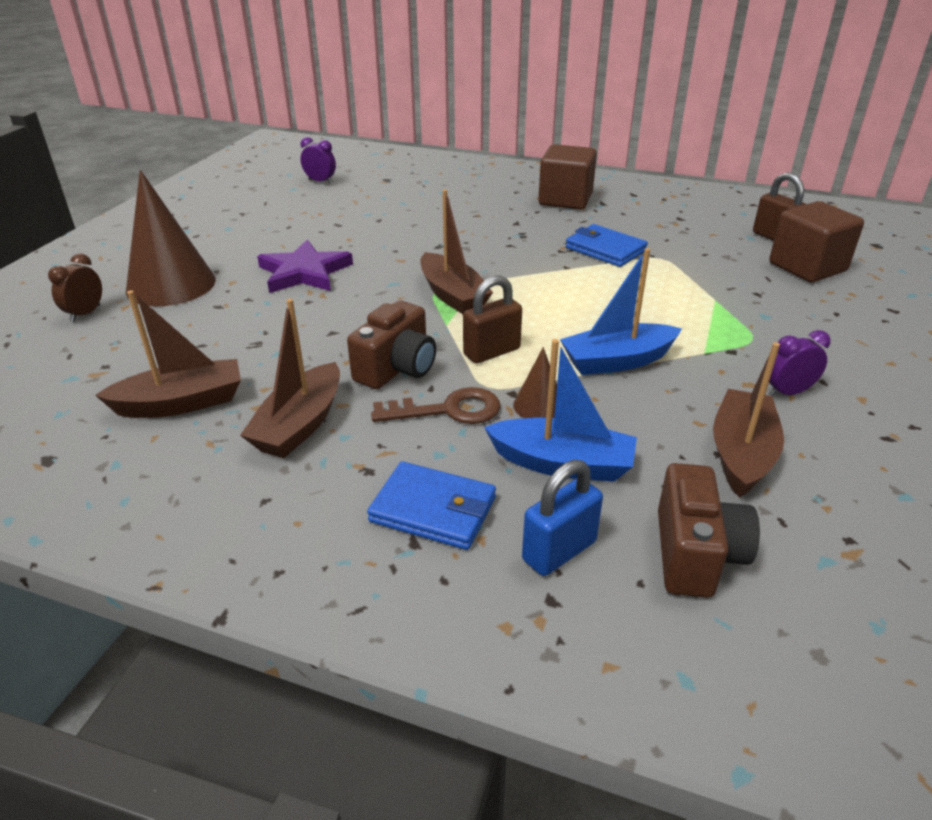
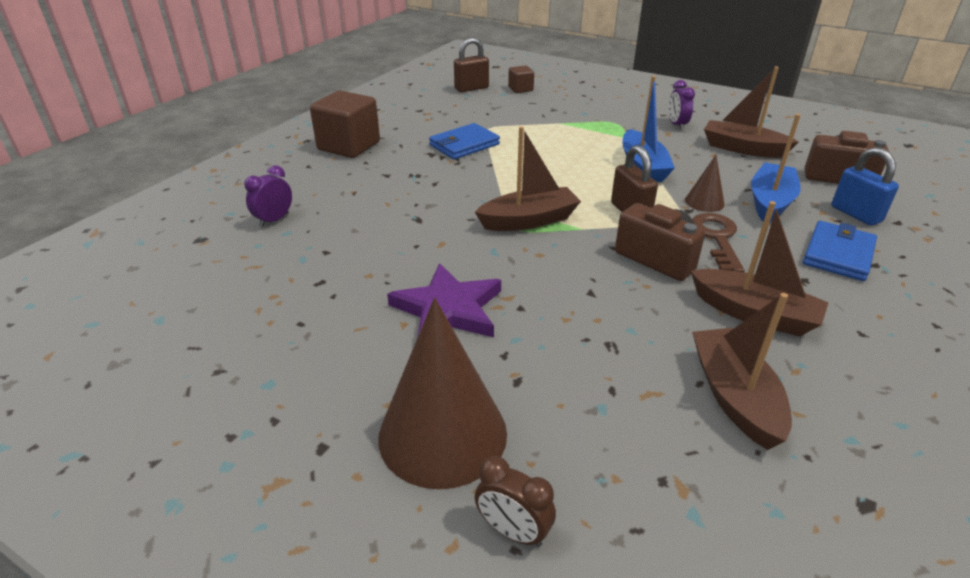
camera: 80 degrees left, 0 degrees up
purple clock [300,137,336,184] -> purple clock moved to [244,165,292,227]
brown cube [769,201,864,283] -> brown cube [508,65,534,93], size x0.51

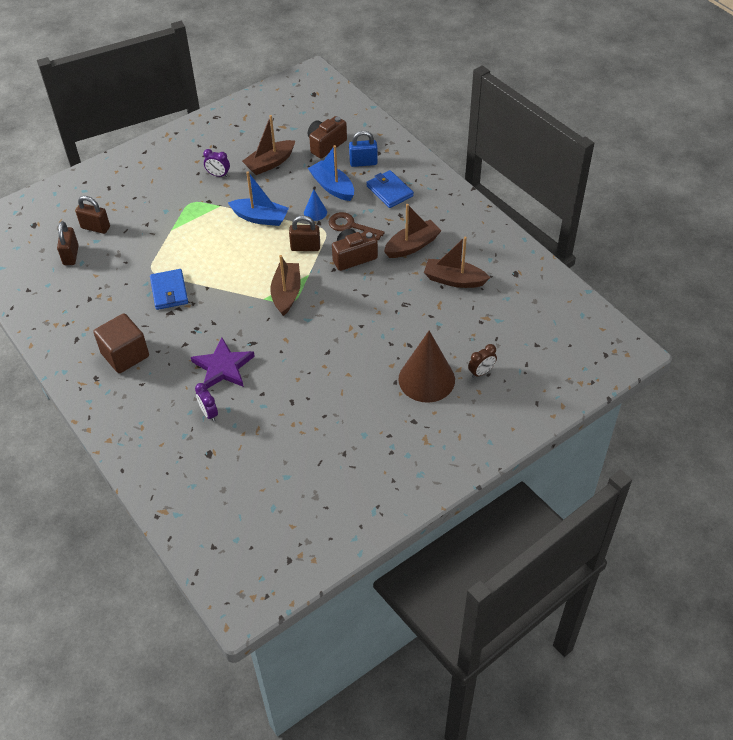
camera: 65 degrees left, 15 degrees up
purple star [387,263,501,337] -> purple star moved to [191,338,255,389]
brown cube [508,65,534,93] -> brown padlock [75,196,110,234]
brown cone [685,155,725,212] -> blue cone [304,189,327,221]

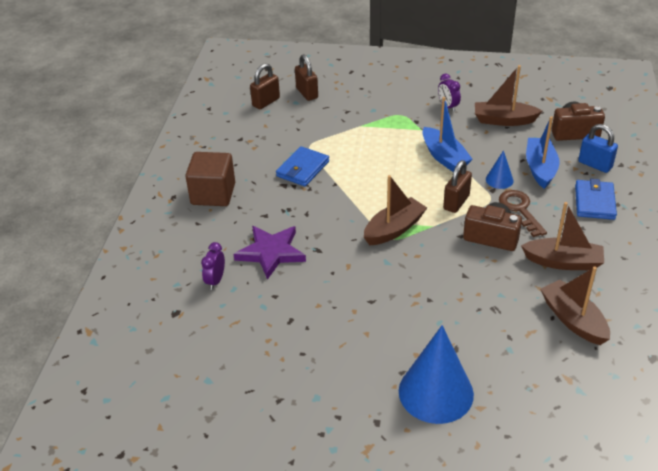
camera: 45 degrees right, 10 degrees down
brown padlock [289,215,320,251] -> brown padlock turned 75 degrees clockwise [443,160,472,213]
brown cone [398,331,455,403] -> blue cone [399,325,474,424]
brown clock [468,344,497,378] -> none

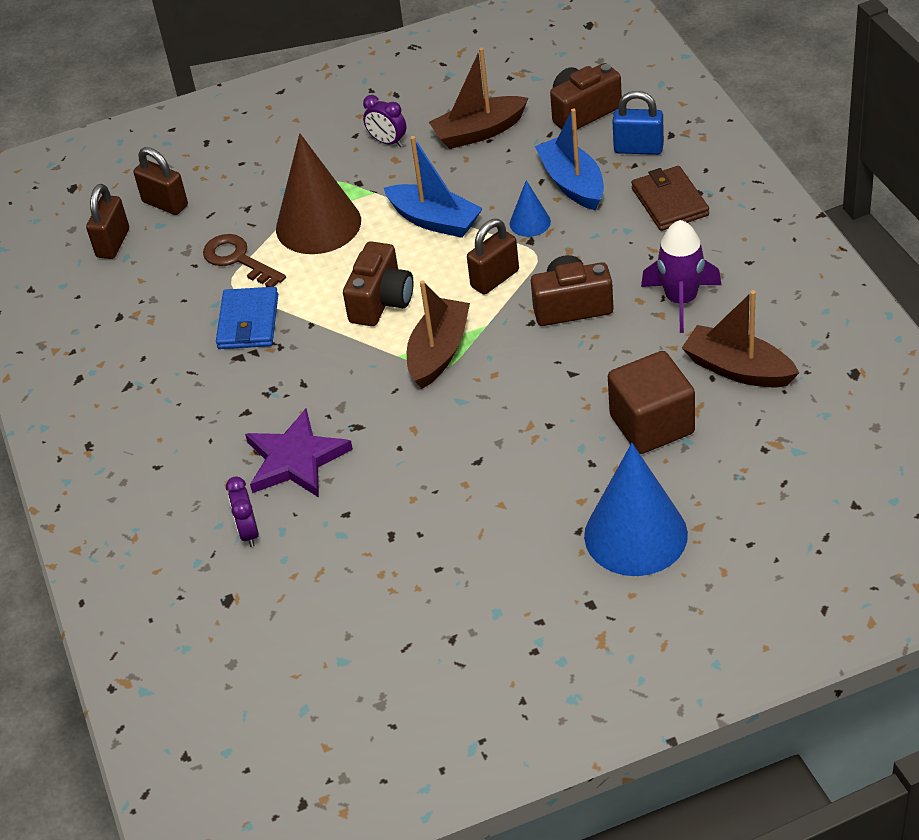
camera: 25 degrees left, 5 degrees up
brown cube [185,152,235,206] -> brown cube moved to [608,351,695,454]
brown padlock [443,160,472,213] -> brown padlock turned 45 degrees clockwise [467,219,519,295]
brown key [499,190,547,237] -> brown key moved to [203,234,286,287]
brown boat [521,202,604,270] -> purple rocket [641,220,722,333]
blue wallet [575,179,617,220] -> brown wallet [631,166,709,231]
none -> brown cone [276,134,361,254]
none -> brown camera [343,241,414,326]

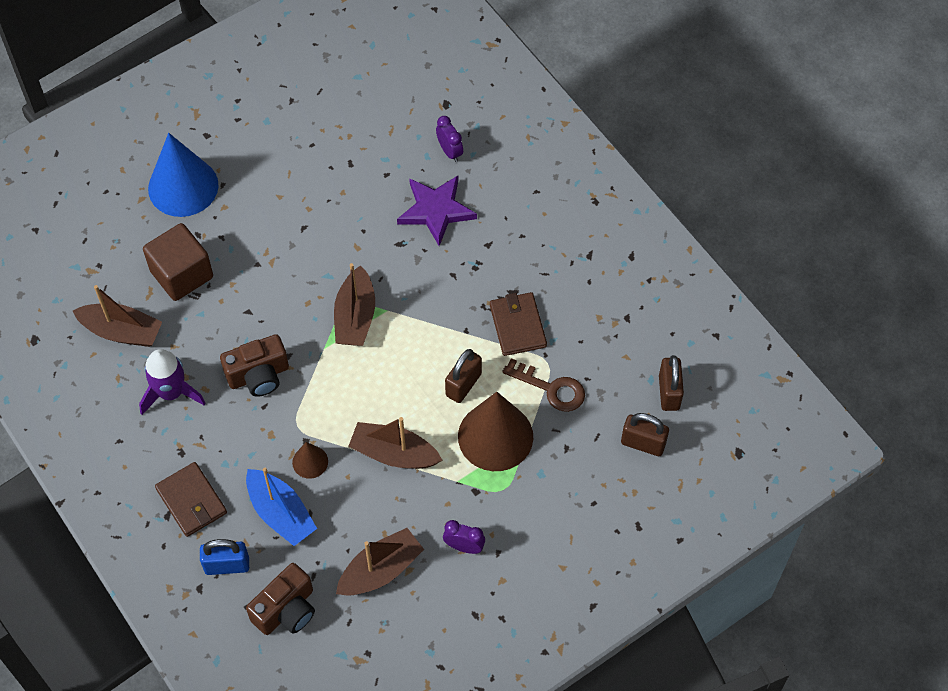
camera: 160 degrees right, 15 degrees up
blue wallet [216,287,278,349] -> brown wallet [490,292,547,356]
brown camera [343,241,414,326] -> none
blue boat [384,136,483,238] -> brown boat [348,417,443,469]
brown padlock [467,219,519,295] -> brown padlock moved to [445,349,482,403]
blue cone [510,180,551,237] -> brown cone [292,442,328,479]

